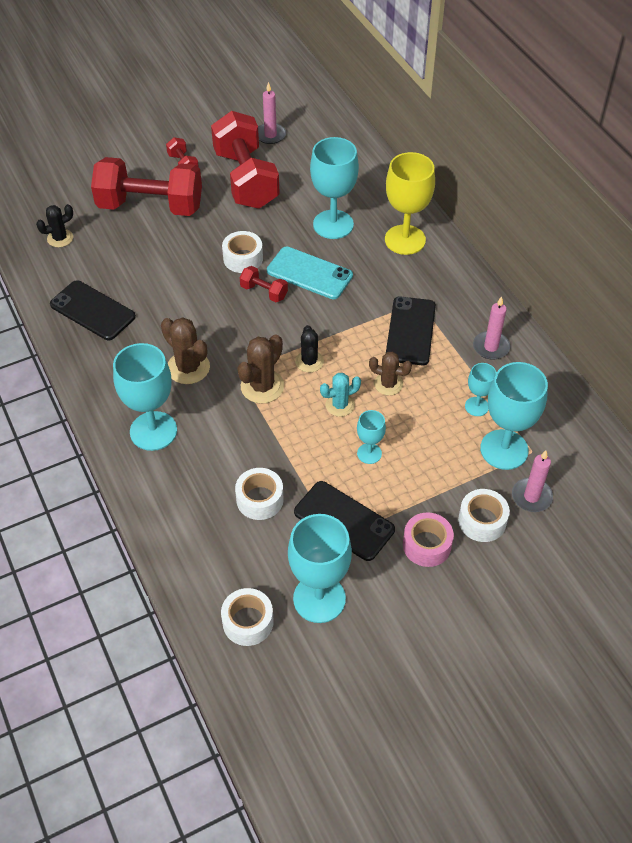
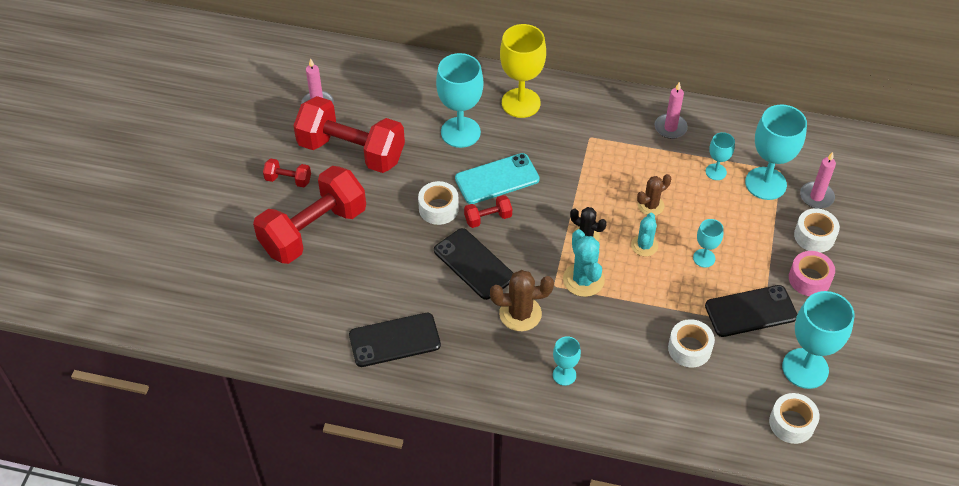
camera: 50 degrees left, 0 degrees up
black cactus [36,204,73,247] -> none
turquoise goblet [113,343,177,451] -> turquoise goblet [553,336,581,386], size x0.52
brown cactus [237,334,284,404] -> turquoise cactus [563,229,605,297]
black phone [386,297,436,365] -> black phone moved to [434,228,513,300]

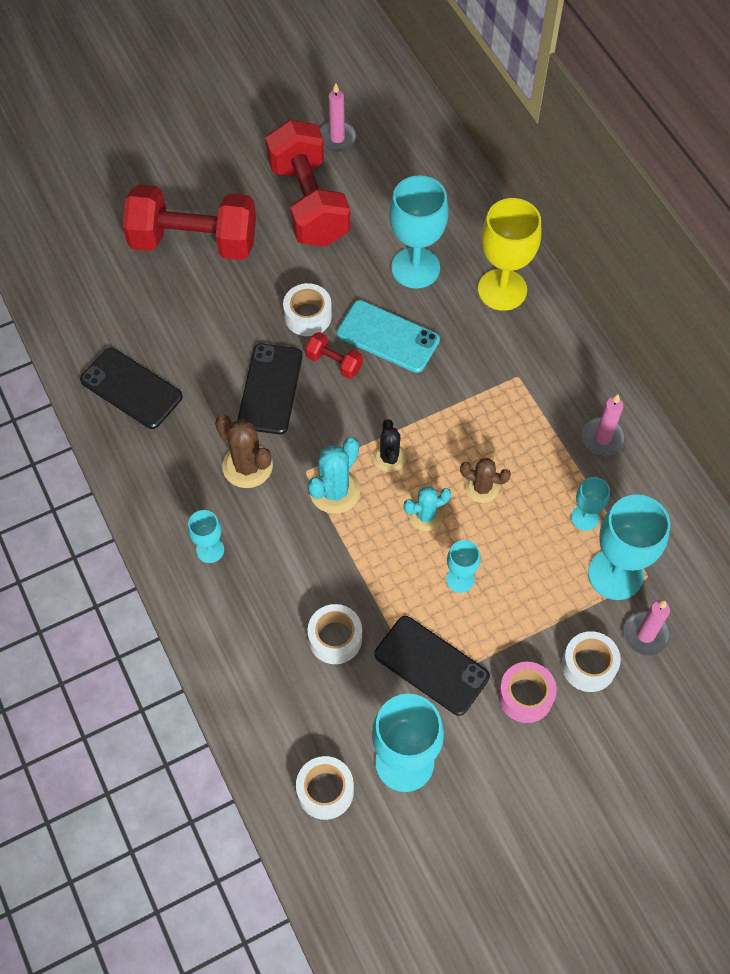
camera: 50 degrees right, 10 degrees up
red dumbbell [263,158,311,187] -> none

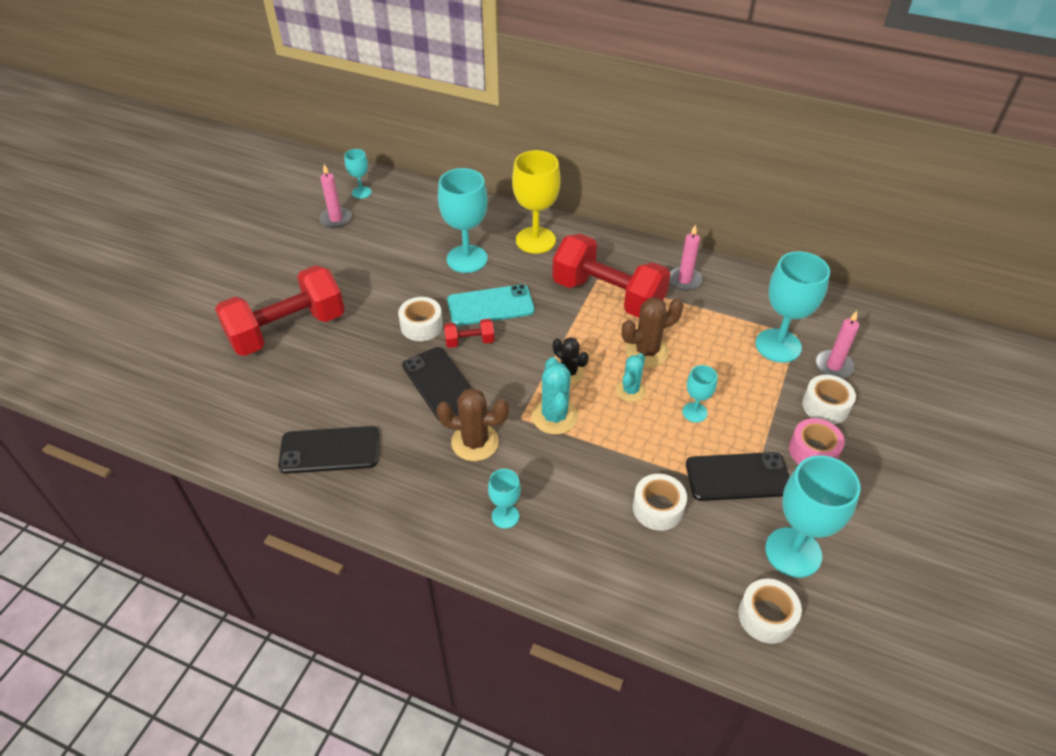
camera: 40 degrees left, 15 degrees down
red dumbbell [266,120,350,246] -> red dumbbell moved to [552,234,670,318]
brown cactus [460,458,511,503] -> brown cactus [621,298,684,367], size x1.50
turquoise goblet [571,477,610,531] -> turquoise goblet moved to [344,149,372,199]

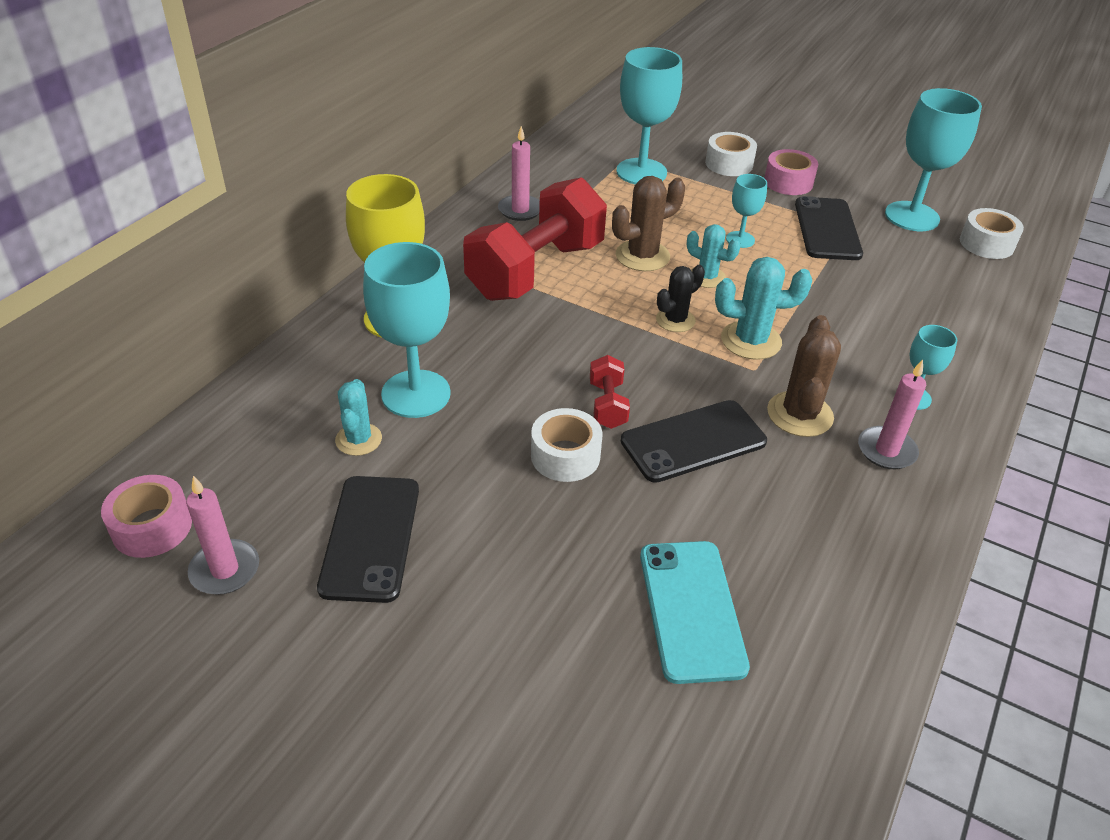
camera: 85 degrees left, 5 degrees down
red dumbbell [215,265,345,356] -> none
black phone [278,426,379,474] -> black phone moved to [317,476,419,603]
turquoise goblet [344,149,372,199] -> pink tape [101,475,192,558]
turquoise phone [447,284,535,326] -> turquoise phone moved to [640,541,750,684]
brown cactus [621,298,684,367] -> brown cactus turned 75 degrees clockwise [612,176,685,271]
white tape [633,474,687,531] -> none
pink candle [815,311,859,378] -> pink candle moved to [858,360,926,469]
none -> turquoise cactus [335,379,382,456]

